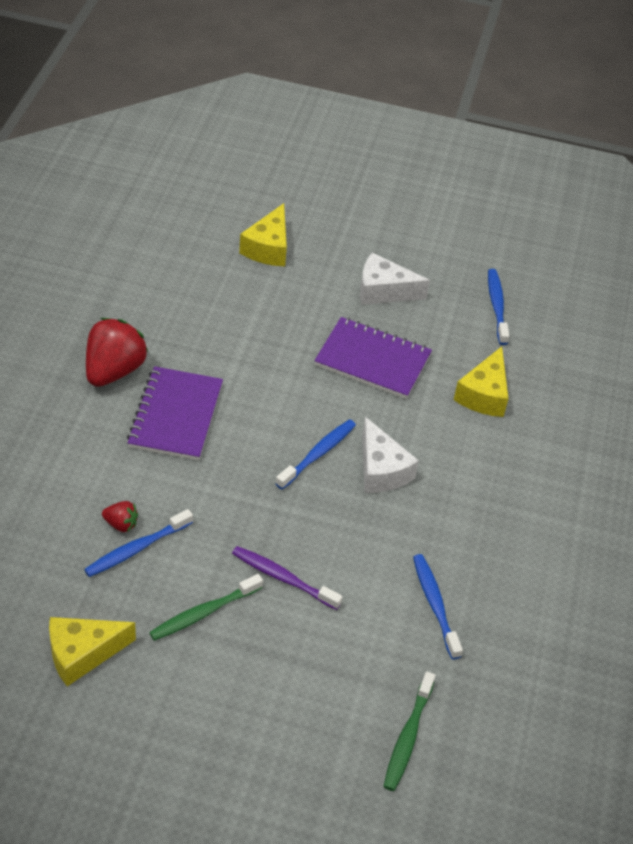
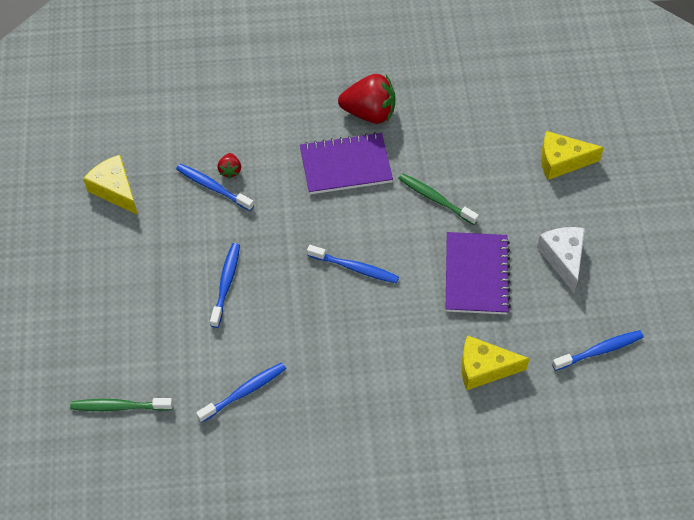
camera: 75 degrees right, 10 degrees up
green toothbrush [149,574,263,641] -> green toothbrush moved to [398,173,479,225]
purple toothbrush [232,546,342,610] -> blue toothbrush [210,243,240,328]
white cheese [362,417,419,493] -> none

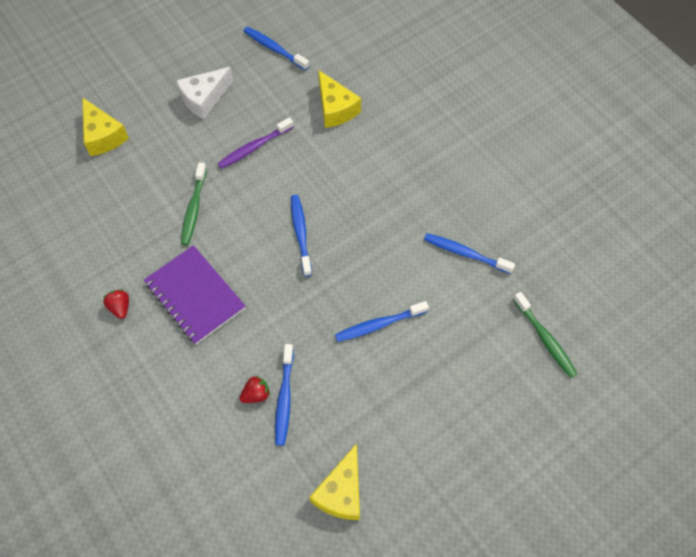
camera: 120 degrees left, 5 degrees up
red strawberry [338,74,395,124] -> red strawberry [103,290,129,319], size x0.47
purple notebook [446,232,511,315] -> purple toothbrush [217,117,294,169]

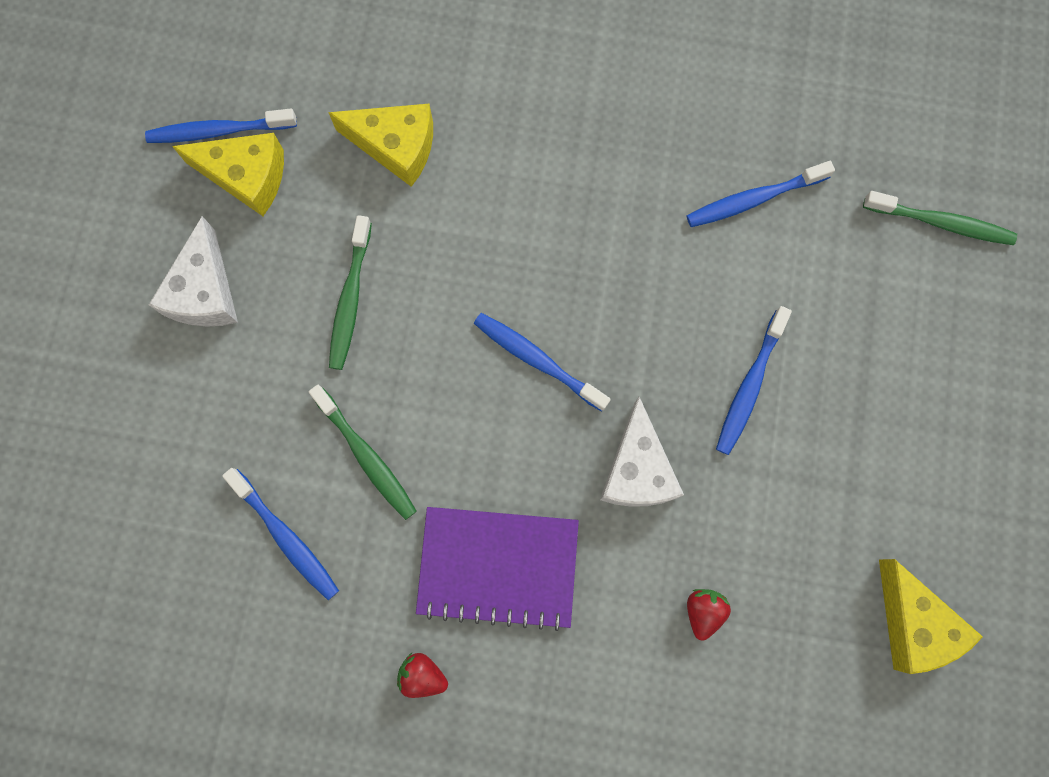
camera: 45 degrees left, 15 degrees up
yellow cheese [82,97,129,156] -> yellow cheese moved to [172,133,284,216]
purple toothbrush [217,117,294,169] -> green toothbrush [329,215,372,370]
blue toothbrush [275,344,294,446] -> blue toothbrush moved to [222,468,339,600]
none -> white cheese [600,397,684,507]

